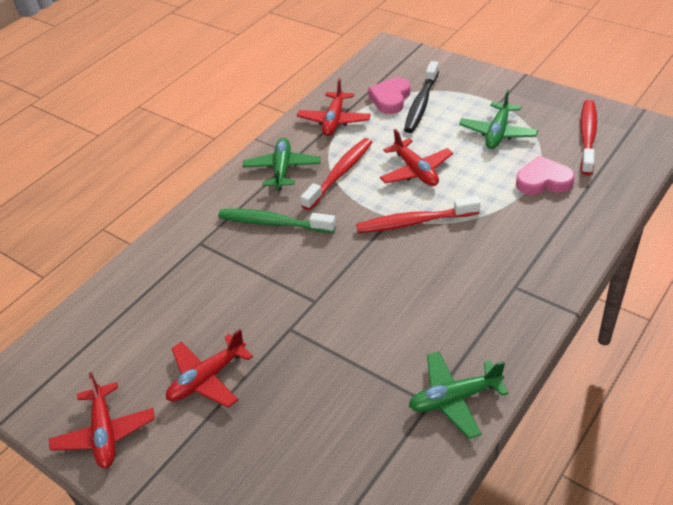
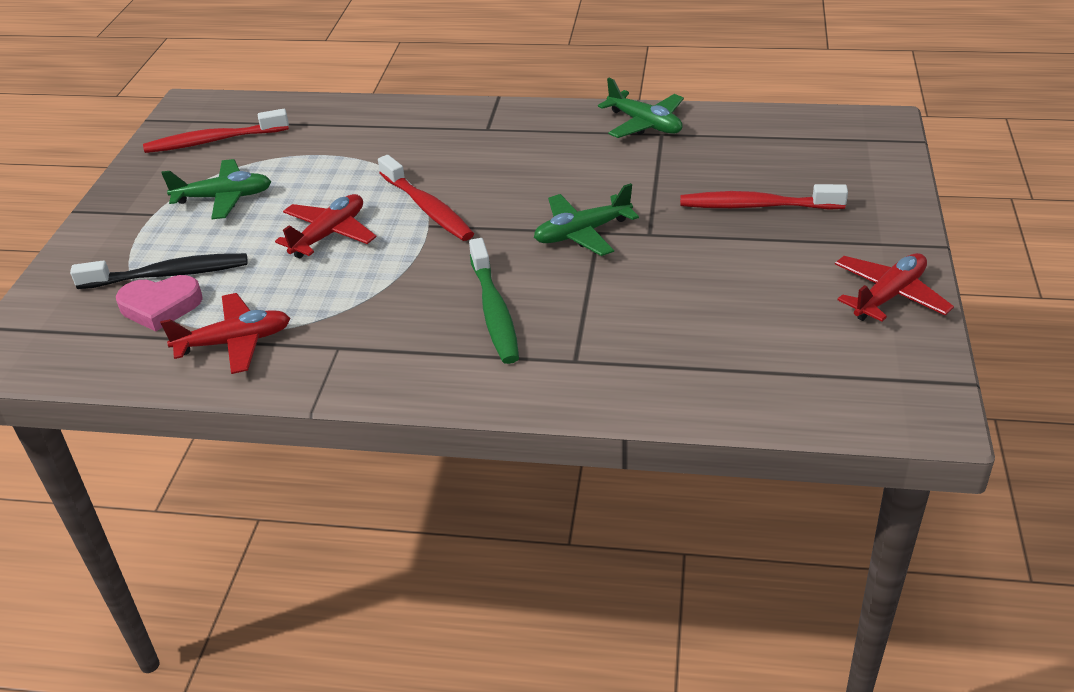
camera: 120 degrees left, 5 degrees down
red plane [166,329,253,408] -> none
green plane [242,138,321,190] -> green plane moved to [534,183,639,256]
red toothbrush [301,138,372,210] -> red toothbrush moved to [680,184,848,210]
pink heart [516,156,575,195] -> none

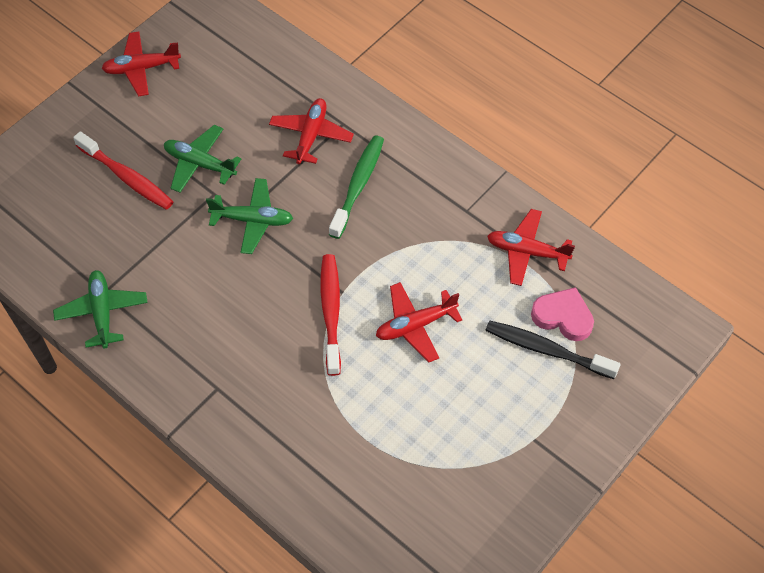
camera: 150 degrees left, 20 degrees up
red toothbrush [143,109,289,153] -> none
green plane [161,159,271,219] -> green plane moved to [164,125,241,193]
none -> red plane [269,98,354,164]

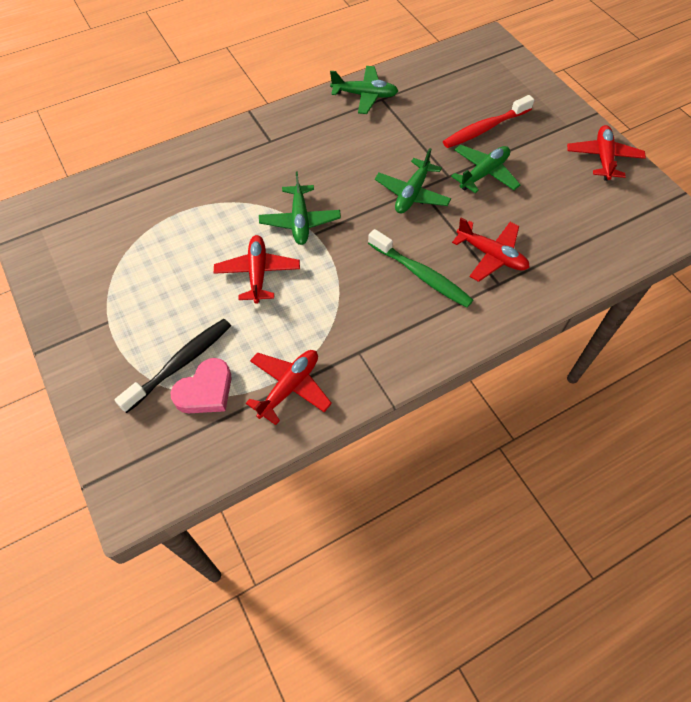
camera: 110 degrees right, 0 degrees up
red toothbrush [320,254,341,376] -> green plane [259,171,341,245]

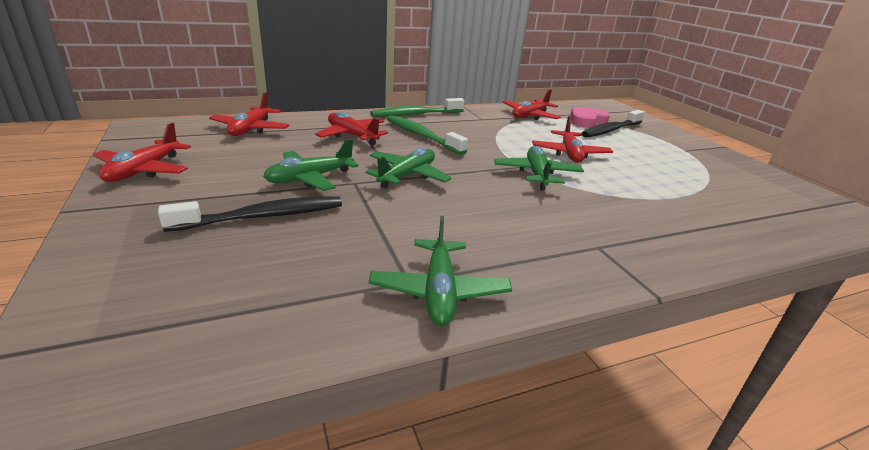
camera: 175 degrees left, 30 degrees down
green plane [330,66,398,114] -> green plane turned 105 degrees counterclockwise [369,216,512,326]
red toothbrush [443,95,534,148] -> black toothbrush [158,196,342,232]
none -> red plane [209,92,289,136]
none -> green toothbrush [370,98,465,117]

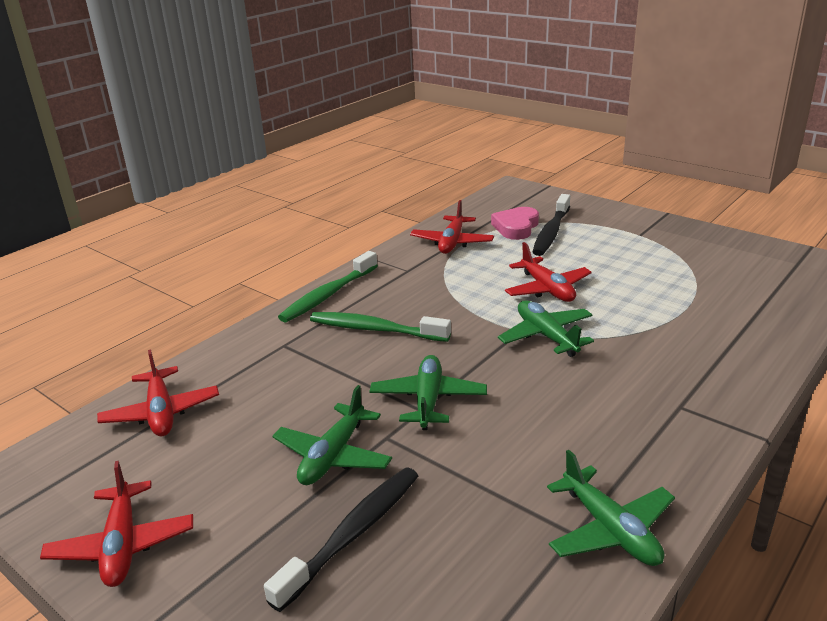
camera: 25 degrees left, 0 degrees up
red plane [315,111,388,145] -> none

